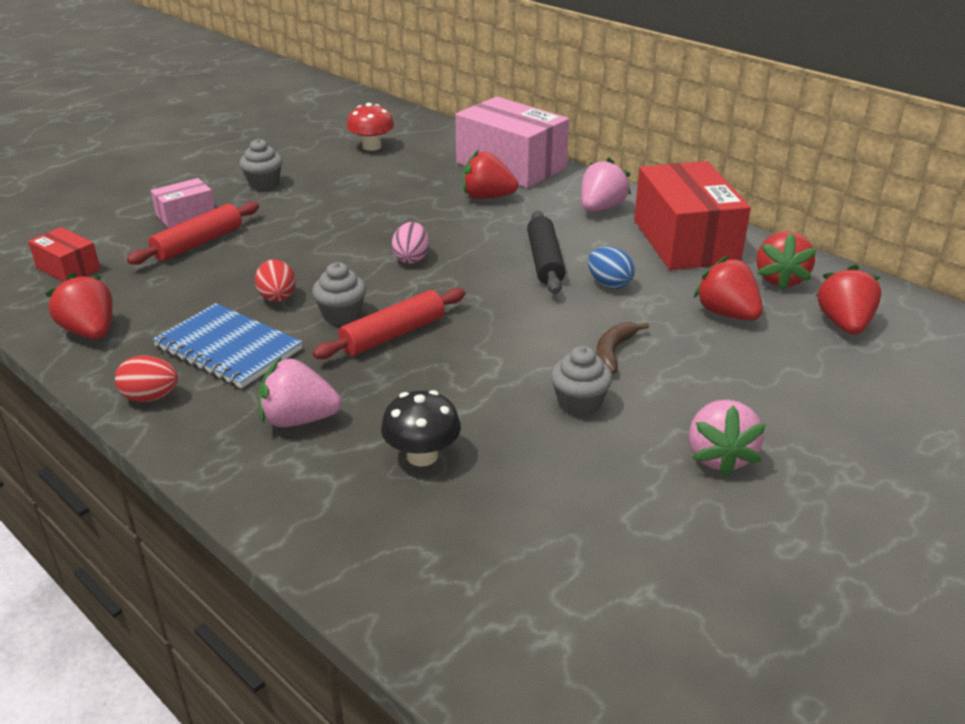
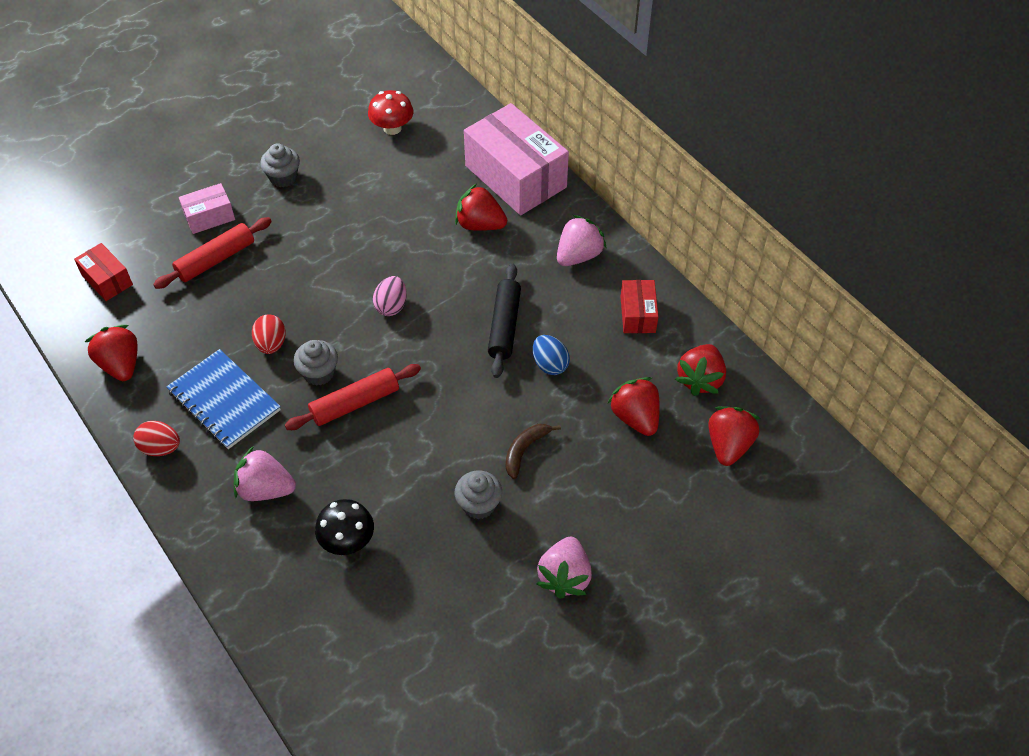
camera: 10 degrees right, 20 degrees up
red box [634,161,751,270] -> red box [621,280,658,333], size x0.49

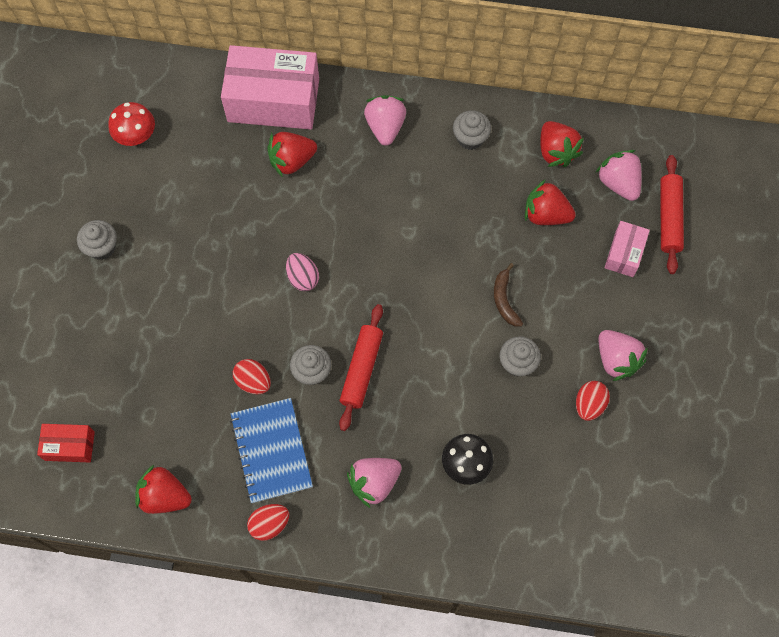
camera: 45 degrees left, 15 degrees up
red rolling pin [153,217,272,289] -> red rolling pin moved to [660,155,684,274]
blue notebook [167,349,281,449] -> blue notebook turned 75 degrees clockwise [230,398,313,503]
pink box [179,183,235,234] -> pink box moved to [604,221,650,277]
black rolling pin [488,263,521,378] -> none
blue egg [533,335,570,375] -> none
red box [621,280,658,333] -> grey cupcake [453,110,491,150]
red strawberry [708,406,760,466] -> pink strawberry [596,150,642,201]
none -> red egg [576,381,610,421]

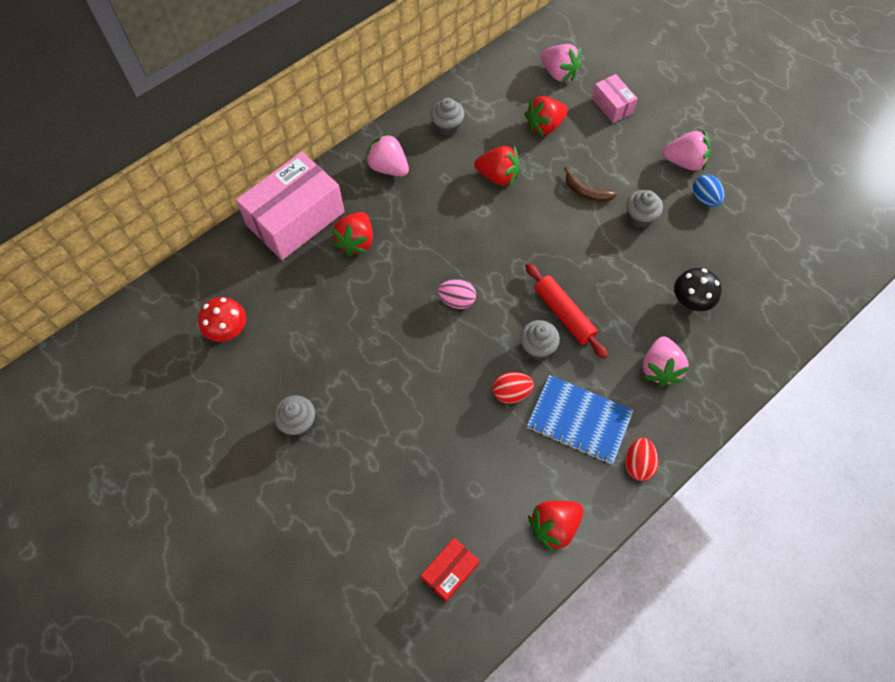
camera: 50 degrees left, 5 degrees down
red strawberry [540,121,584,167] -> red strawberry moved to [474,146,520,187]
red egg [576,381,610,421] -> blue egg [693,175,725,207]
pink strawberry [596,150,642,201] -> pink strawberry turned 150 degrees counterclockwise [540,44,582,83]
red rolling pin [660,155,684,274] -> none

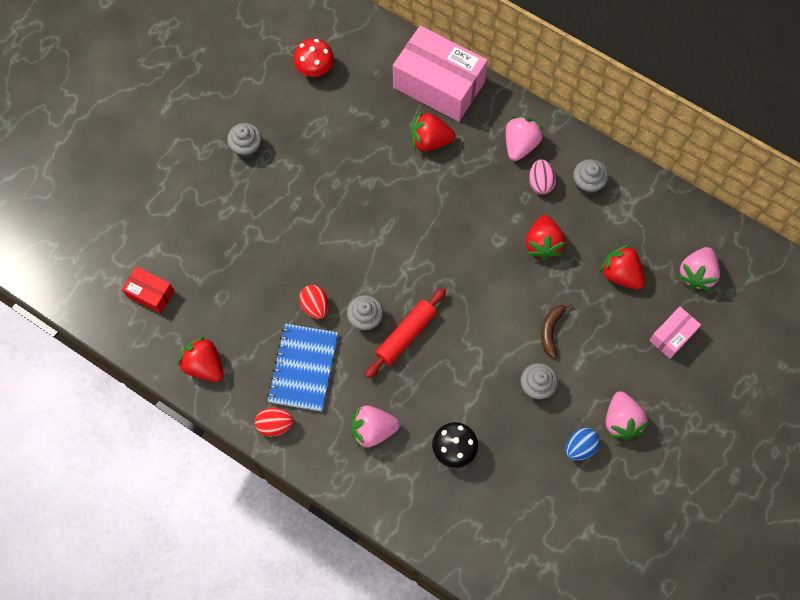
camera: 75 degrees right, 5 degrees up
pink egg [437,279,476,309] -> pink egg moved to [529,159,556,195]

